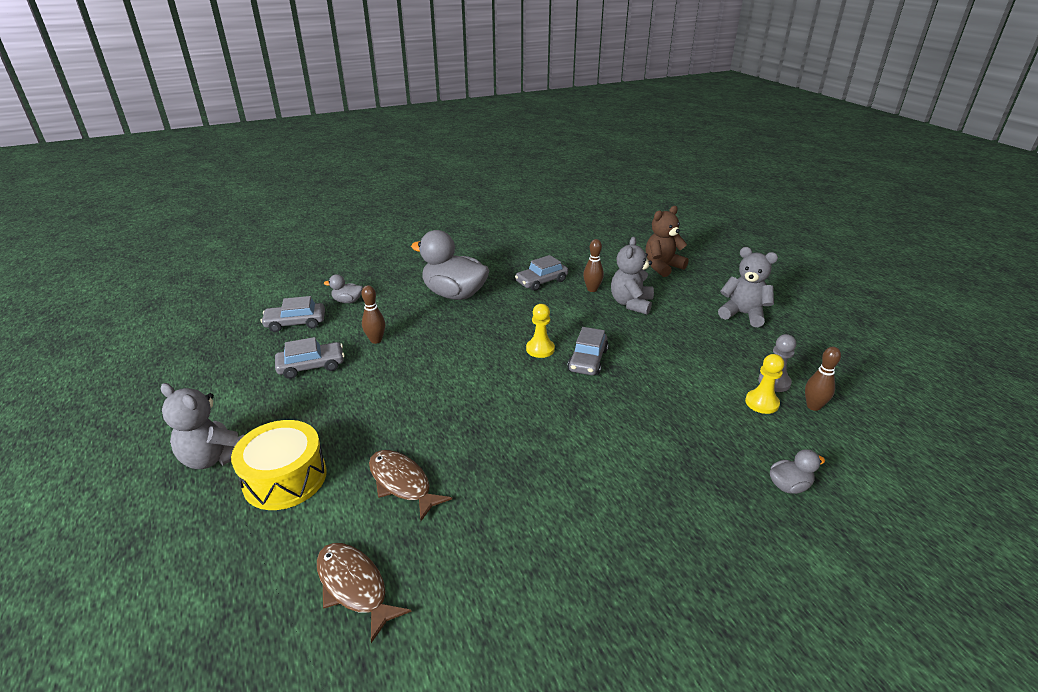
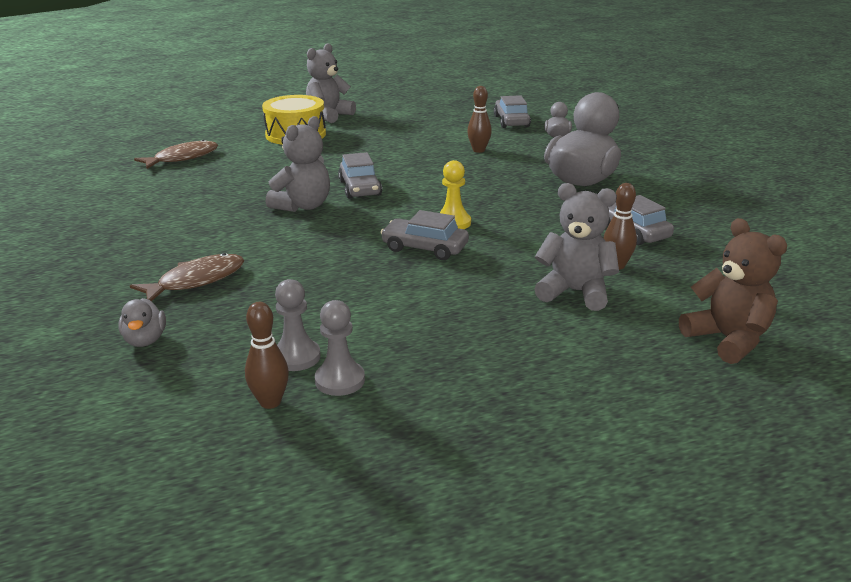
camera: 95 degrees right, 5 degrees down
grey car [275,337,344,379] -> grey car moved to [338,152,382,199]
brown fish [369,450,452,521] -> brown fish moved to [130,253,244,301]
grey teddy bear [718,247,778,327] -> grey teddy bear moved to [266,116,330,212]
yellow pawn [745,354,784,414] -> grey pawn [275,279,320,371]

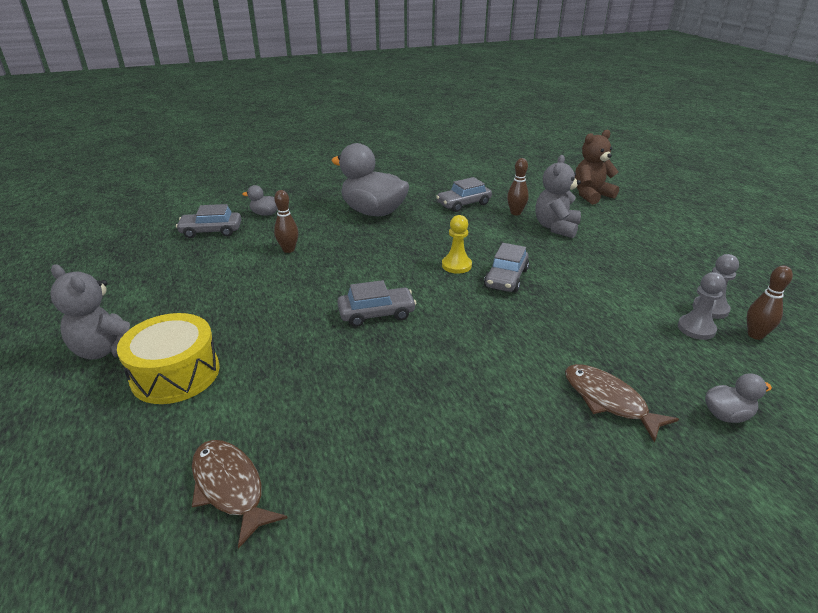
camera: 90 degrees left, 5 degrees up
grey teddy bear [266,116,330,212] -> none

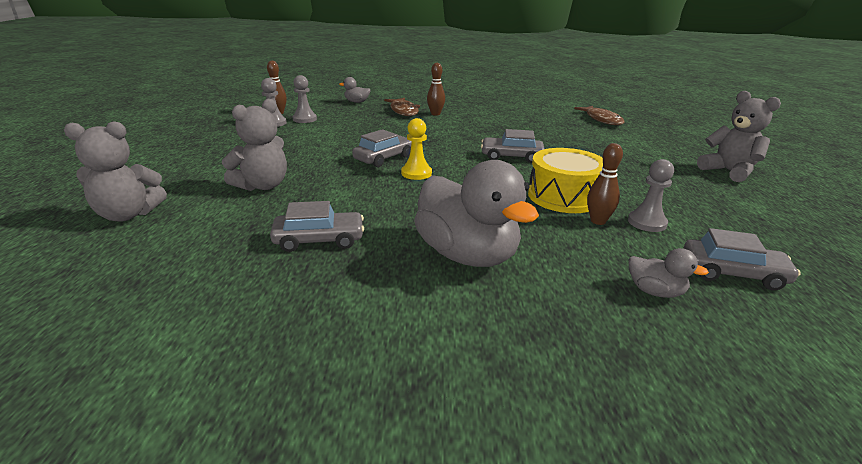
camera: 160 degrees left, 5 degrees down
yellow drum [117,313,220,404] -> yellow drum moved to [528,148,603,213]
brown bowling pin [507,158,529,215] -> brown bowling pin moved to [427,63,445,116]
brown teddy bear [575,130,619,205] -> grey teddy bear [64,121,167,222]
none -> grey pawn [628,159,674,232]

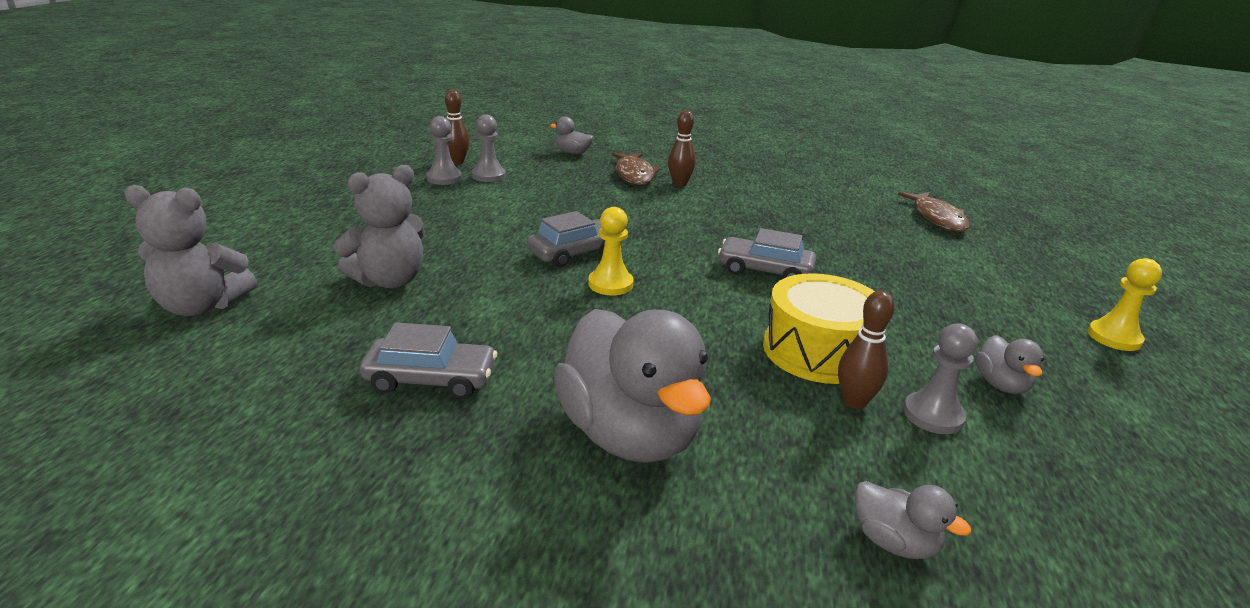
camera: 10 degrees right, 0 degrees up
grey car [683,228,801,290] -> none
grey teddy bear [697,91,781,182] -> yellow pawn [1088,258,1162,351]
none -> grey duck [975,335,1044,394]

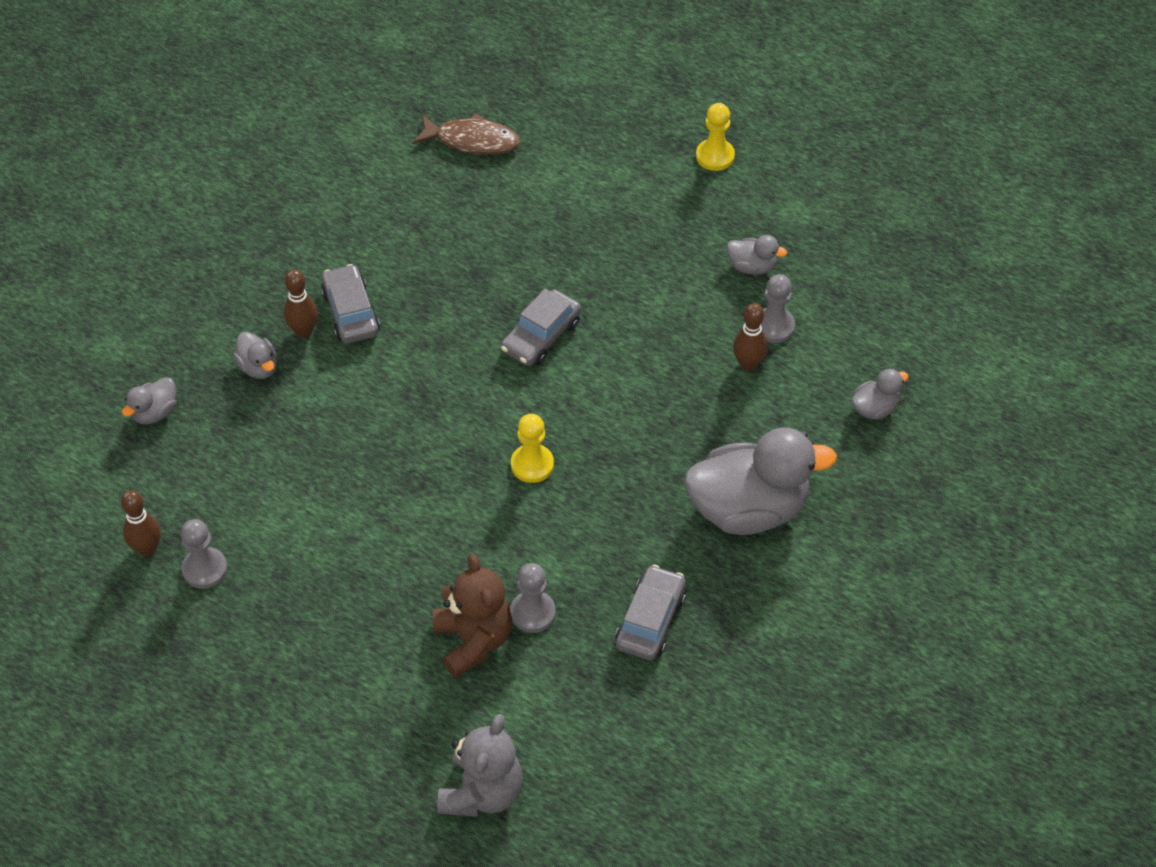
camera: 70 degrees left, 25 degrees up
grey teddy bear [333,165,425,288] -> brown teddy bear [433,553,512,677]
grey pawn [471,115,506,182] -> grey pawn moved to [510,563,556,633]
grey car [527,211,605,267] -> grey car moved to [321,264,380,344]
brown fish [612,153,660,185] -> grey duck [233,332,277,379]
yellow drum [763,273,875,384] -> none

